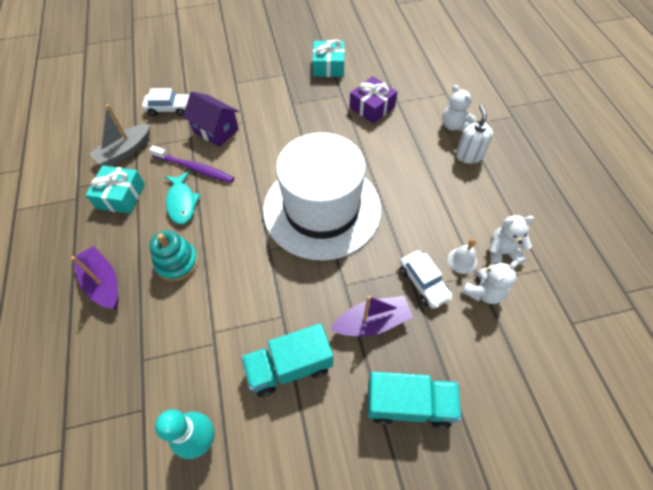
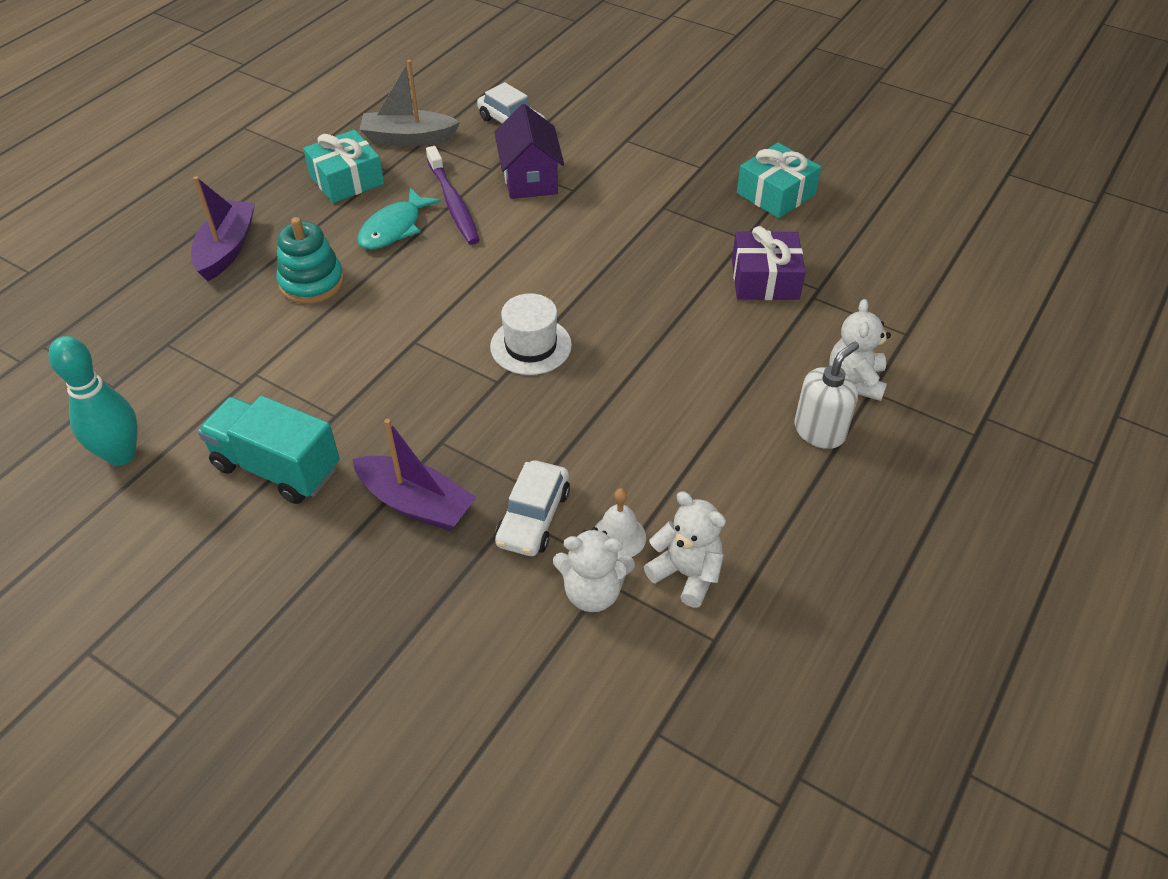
camera: 45 degrees right, 10 degrees down
white hat [263,132,381,261] -> white hat [490,293,572,375], size x0.40
turquoise truck [367,371,461,429] -> none

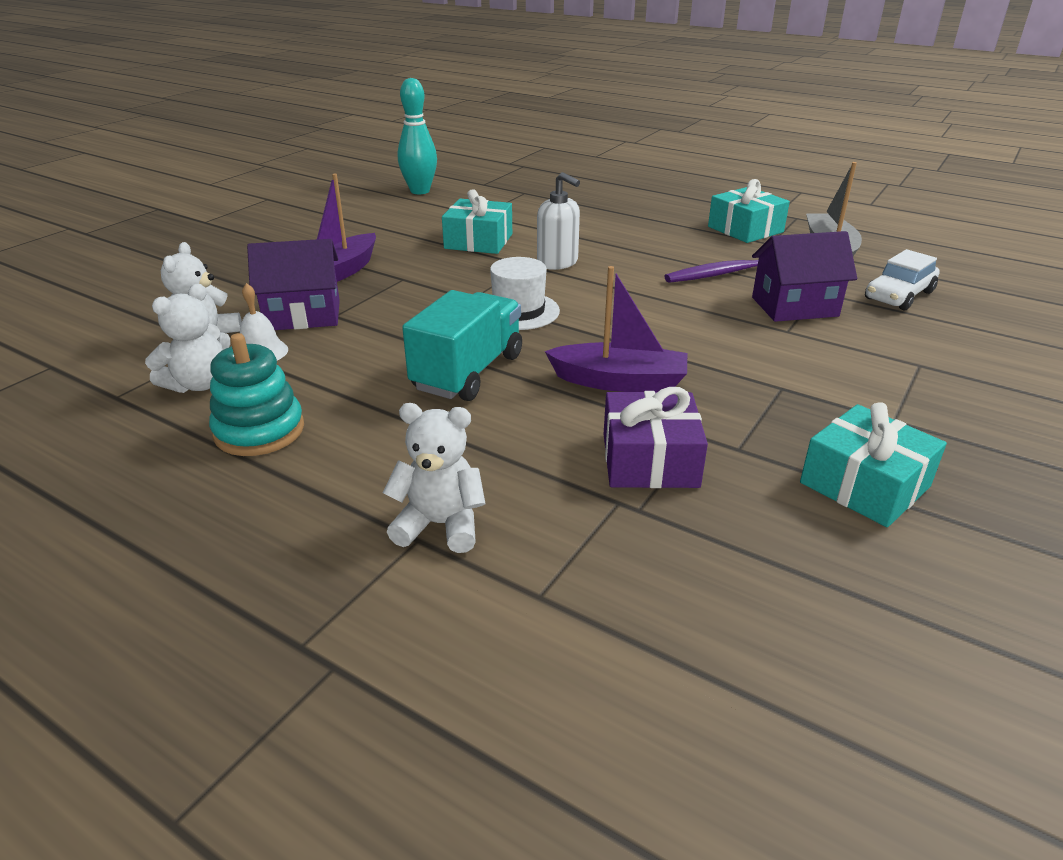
camera: 90 degrees right, 15 degrees down
purple boat [191,176,255,281] -> purple boat moved to [545,266,687,392]
turquoise truck [198,396,340,504] -> turquoise truck moved to [402,290,522,401]
turquoise stacking toy [276,217,344,304] -> turquoise stacking toy moved to [209,333,304,456]
turquoise fish [357,188,441,250] -> none
white car [495,460,570,556] -> purple house [247,239,340,330]
white soap dispenser [794,341,859,449] -> white soap dispenser moved to [537,172,580,270]
none -> turquoise gift [442,189,512,254]

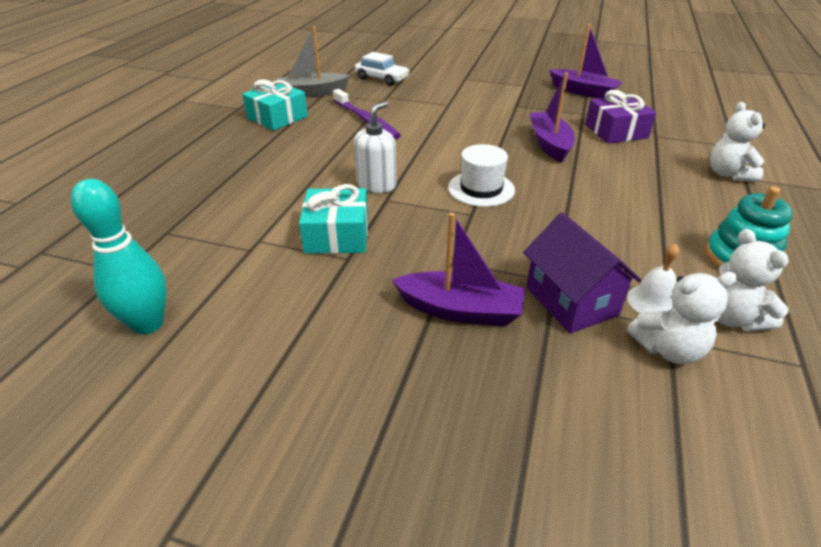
camera: 105 degrees left, 5 degrees up
white teddy bear [145,284,223,393] -> white teddy bear turned 135 degrees counterclockwise [717,229,789,331]
turquoise truck [402,290,522,401] -> none
purple house [752,231,857,322] -> none
turquoise gift [800,403,947,527] -> purple boat [549,24,623,98]

